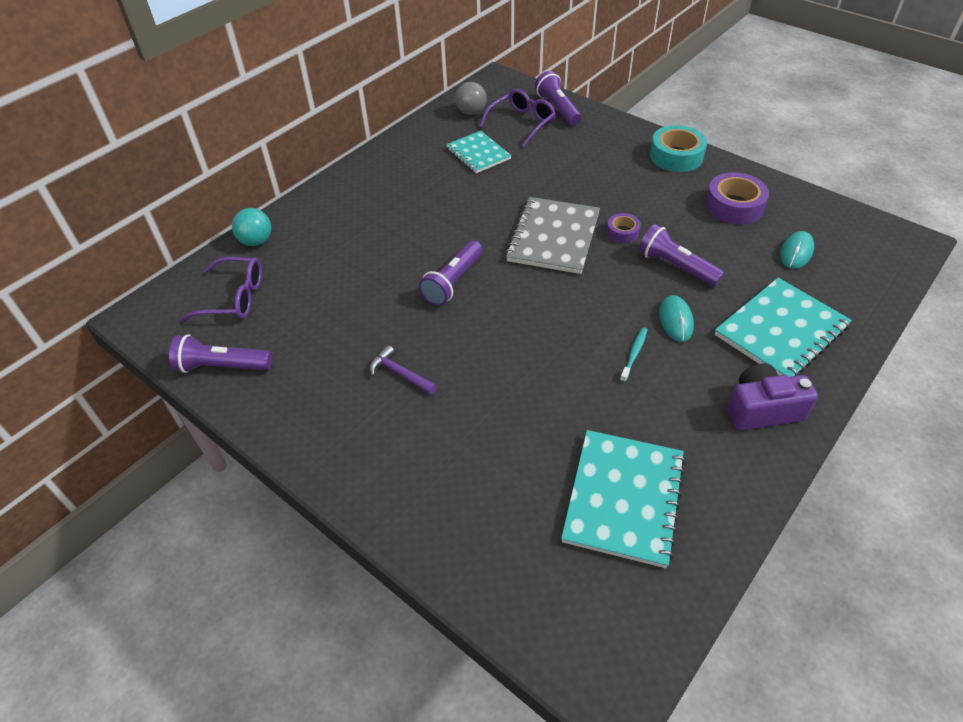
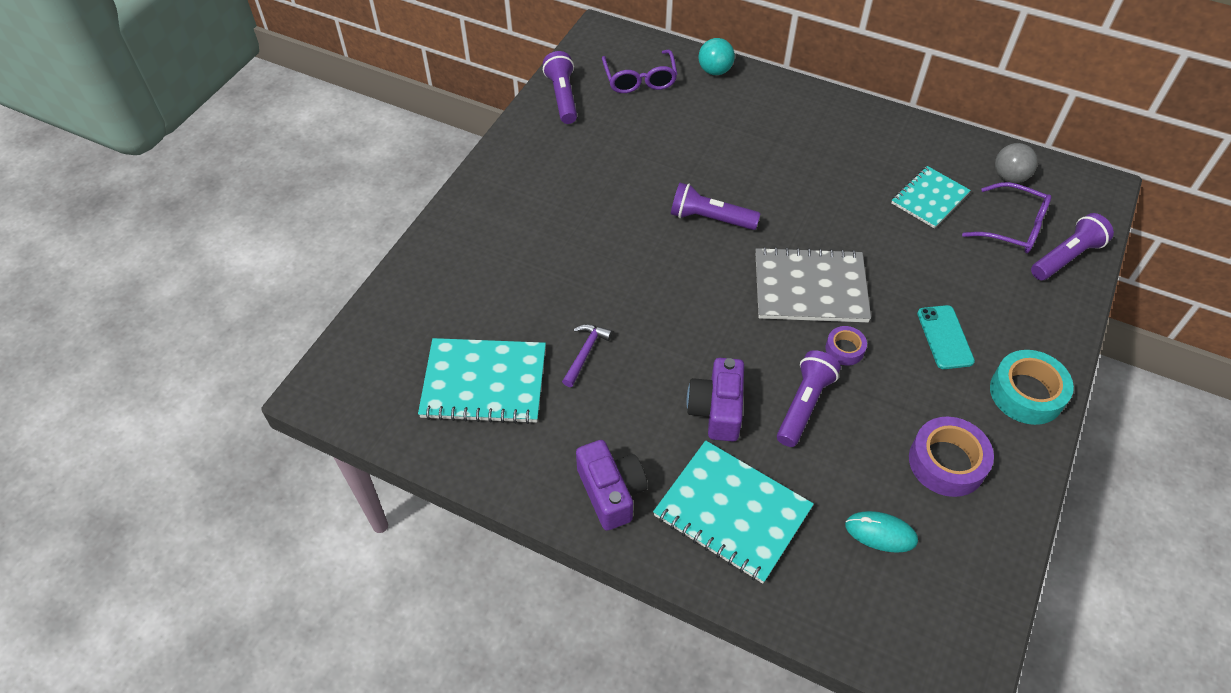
camera: 75 degrees right, 5 degrees up
purple hammer [370,345,437,395] -> purple hammer moved to [562,324,613,387]
turquoise toothbrush [620,327,648,382] -> none
turquoise mouse [659,295,694,342] -> purple camera [686,358,744,442]
none -> turquoise phone [917,305,975,369]

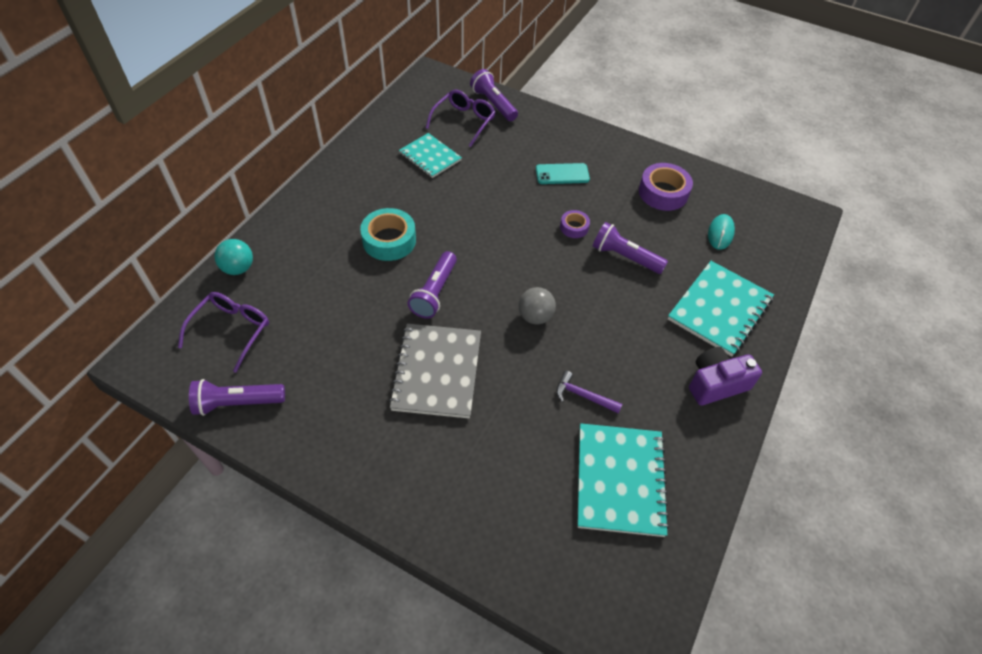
camera: 90 degrees left, 0 degrees up
purple glasses [602,50,677,93] -> purple glasses turned 60 degrees counterclockwise [178,292,269,373]
purple camera [686,358,744,442] -> none
grey notebook [756,247,871,322] -> grey notebook moved to [389,324,481,418]
turquoise tape [990,350,1074,425] -> turquoise tape moved to [360,208,416,261]
grey ball [995,143,1038,183] -> grey ball moved to [518,287,556,324]

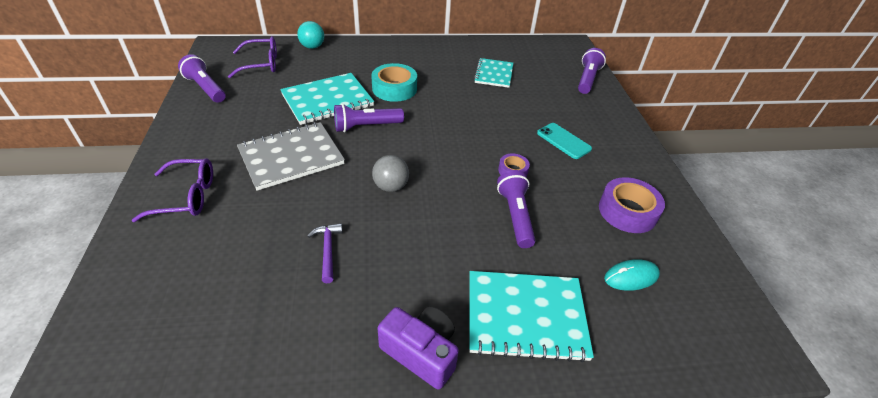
camera: 55 degrees right, 10 degrees down
purple glasses [426,90,496,147] -> purple glasses moved to [132,158,213,222]
turquoise notebook [577,423,669,537] -> turquoise notebook moved to [280,73,374,125]

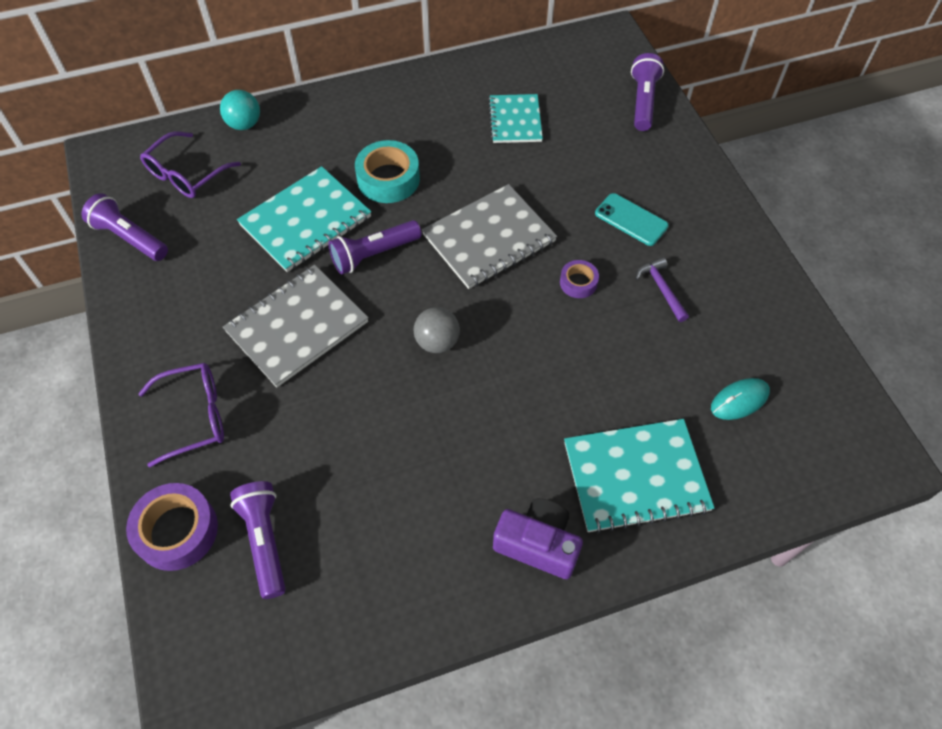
camera: 10 degrees left, 15 degrees up
purple glasses [228,36,277,78] -> purple glasses turned 150 degrees clockwise [140,131,241,198]
purple hammer [308,223,343,283] -> purple hammer moved to [635,257,689,322]
purple flashlight [497,170,536,248] -> purple flashlight moved to [230,481,286,599]
purple tape [599,177,665,233] -> purple tape moved to [126,483,218,571]
none -> grey notebook [422,184,557,289]

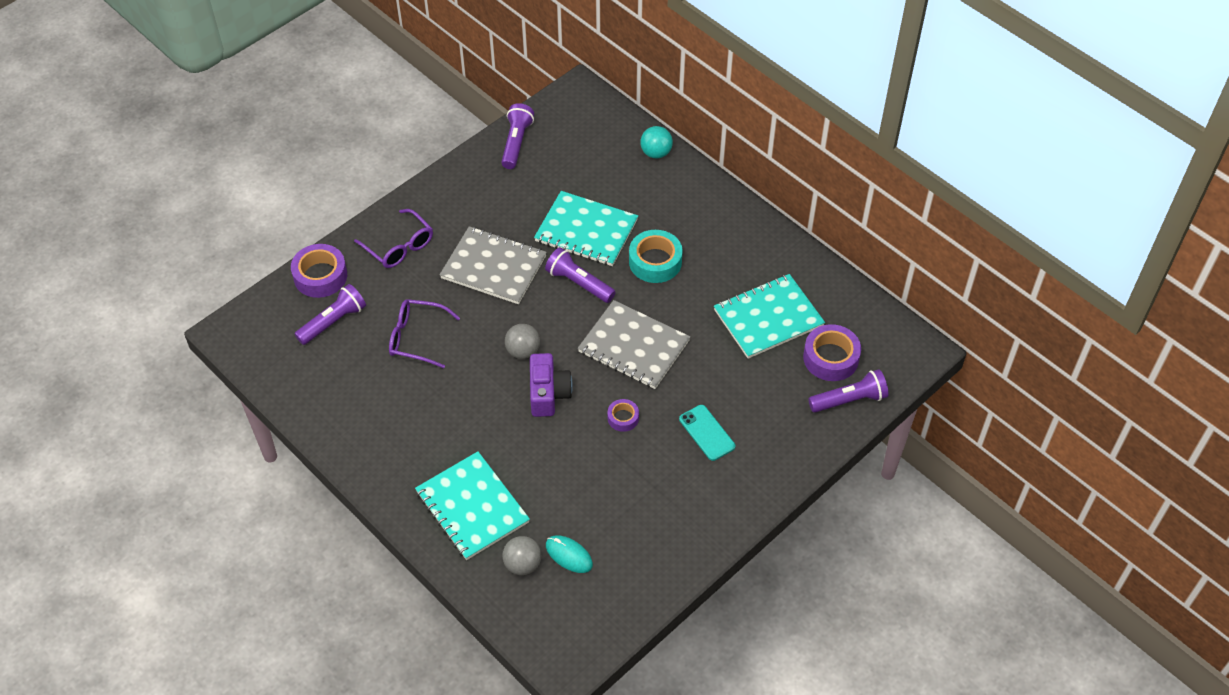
camera: 65 degrees right, 5 degrees down
purple glasses [140,131,241,198] -> purple glasses moved to [389,299,460,368]
turquoise notebook [488,94,543,143] -> turquoise notebook [714,274,825,359], size x1.55
purple camera [493,498,583,579] -> purple camera moved to [530,353,573,417]
turquoise phone [595,193,669,246] -> turquoise phone turned 45 degrees counterclockwise [679,405,735,461]
purple hammer [635,257,689,322] -> none
none -> grey ball [502,536,541,575]
none -> purple tape [803,324,861,381]

